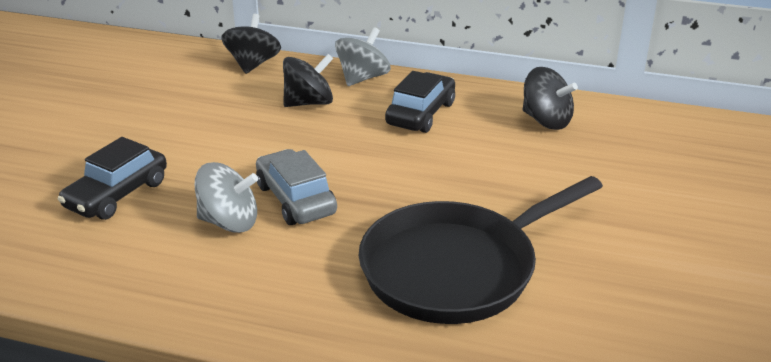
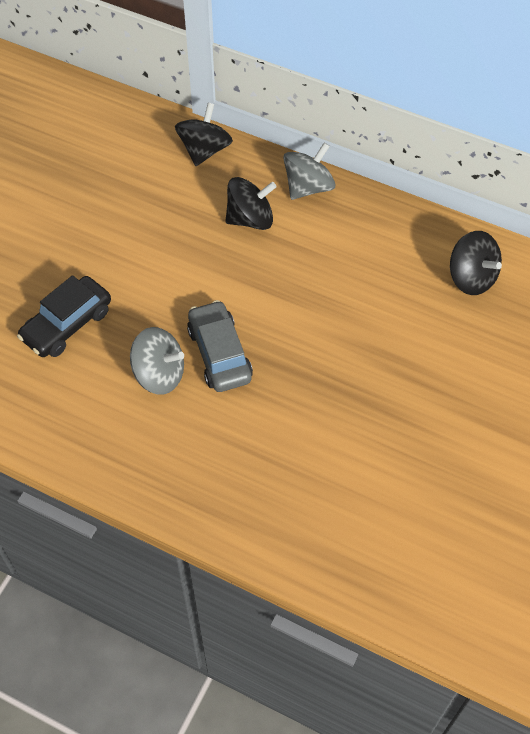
camera: 10 degrees right, 25 degrees up
black pan [359,176,603,324] -> none
black car [385,71,455,133] -> none

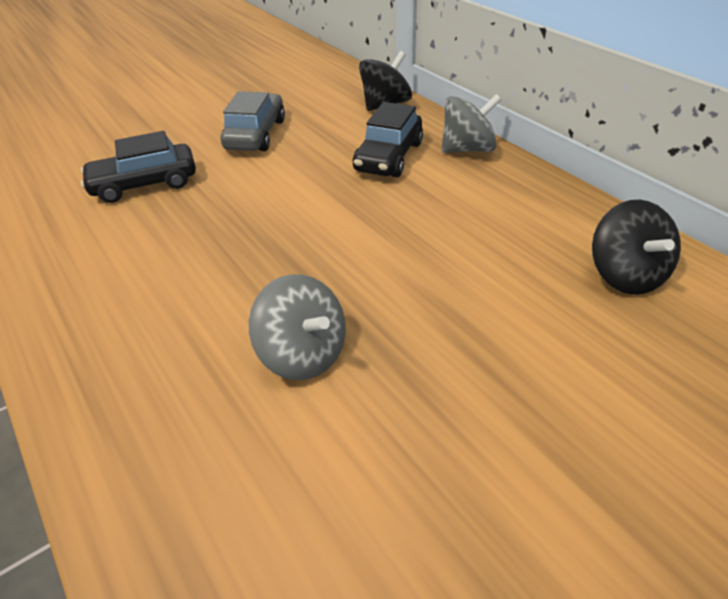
camera: 30 degrees right, 15 degrees down
grey spinning top [130,327,184,395] -> grey spinning top moved to [249,274,346,380]
grey car [187,300,253,392] -> grey car moved to [220,91,285,151]
black spinning top [225,177,277,230] -> black car [353,102,423,177]

